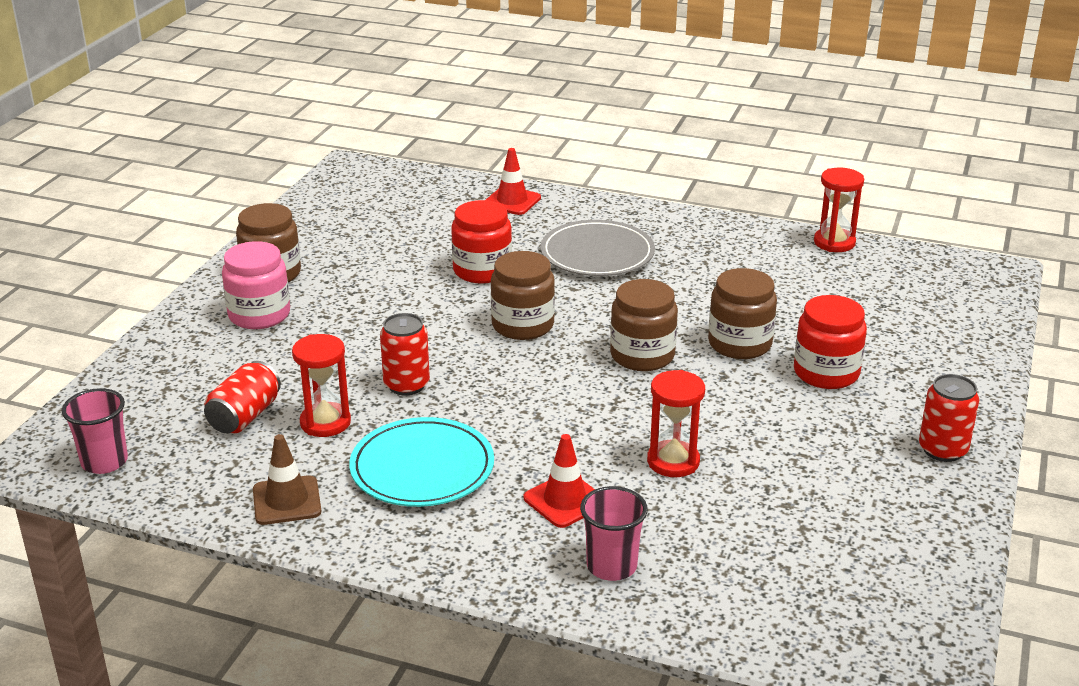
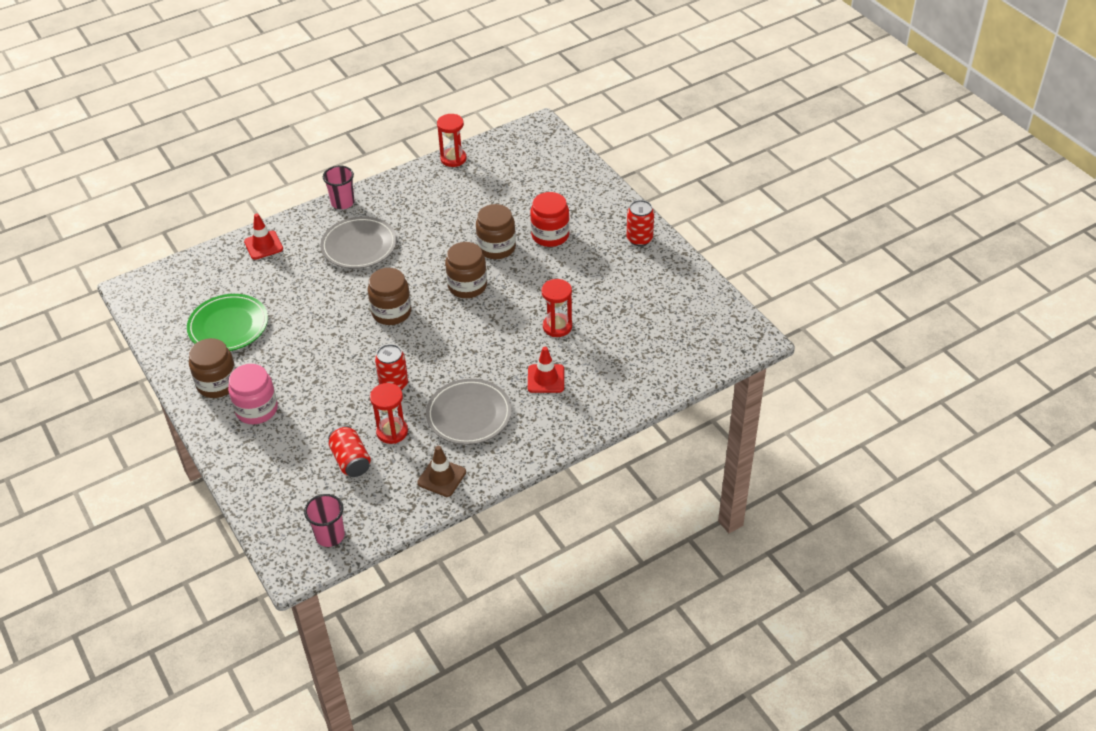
camera: 50 degrees left, 15 degrees up
turquoise plate [349,417,494,507] -> grey plate [426,379,512,445]
red jar [451,200,512,284] -> none
pink cup [580,486,648,581] -> pink cup moved to [323,166,355,209]
none -> green plate [187,294,268,351]

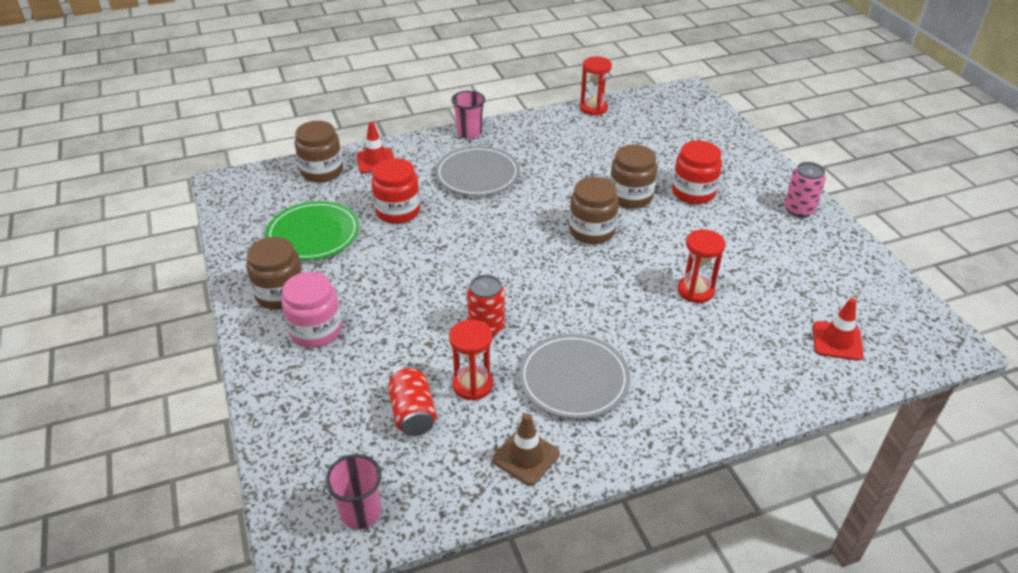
camera: 10 degrees right, 5 degrees down
brown jar [368,268,411,325] -> brown jar moved to [295,121,343,182]
red traffic cone [528,347,564,393] -> red traffic cone moved to [813,298,864,361]
red can [627,200,654,246] -> pink can [784,162,826,218]
none -> red jar [371,158,420,224]

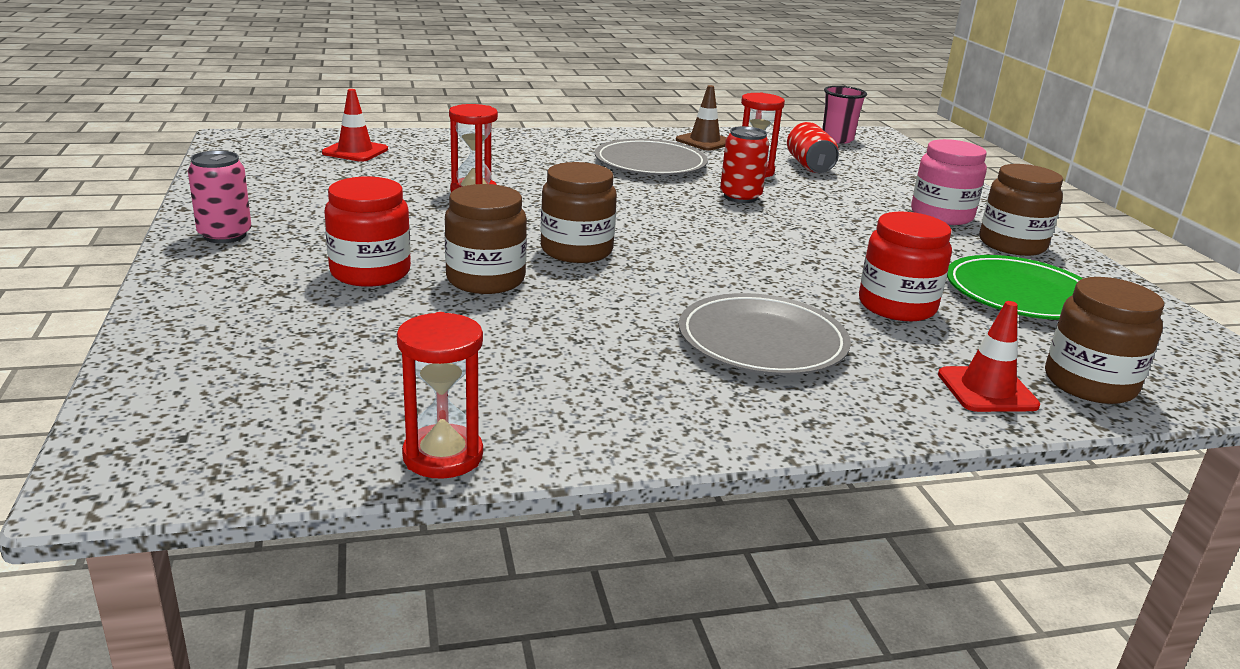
camera: 175 degrees left, 15 degrees down
pink cup [451,91,485,139] -> none

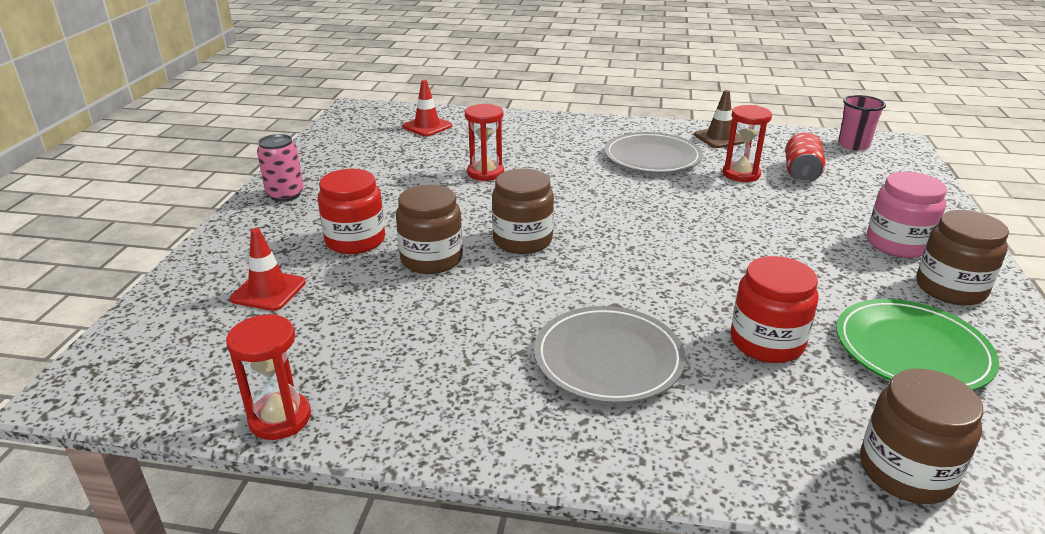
camera: 25 degrees right, 5 degrees up
red can [720,126,769,203] -> none
red traffic cone [938,301,1040,412] -> red traffic cone moved to [230,228,306,311]

